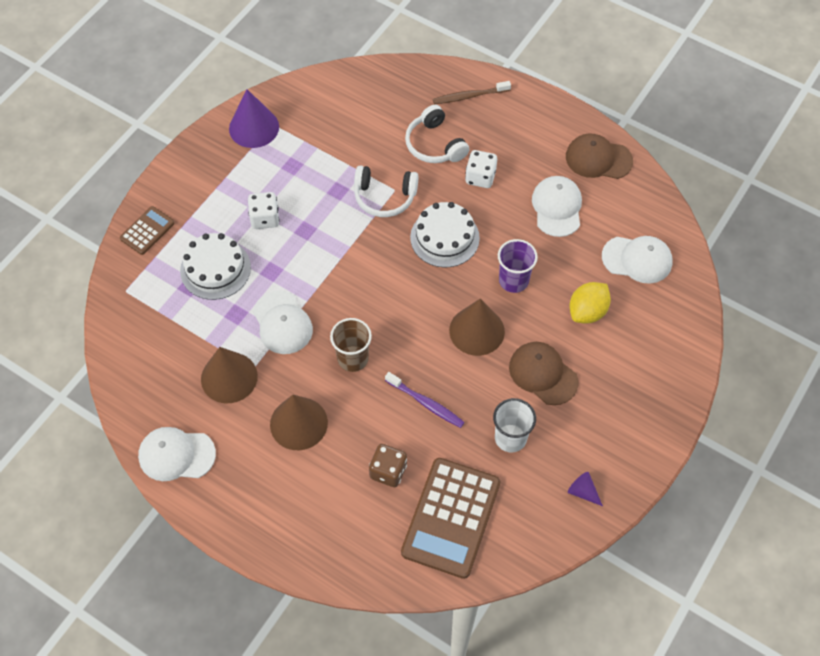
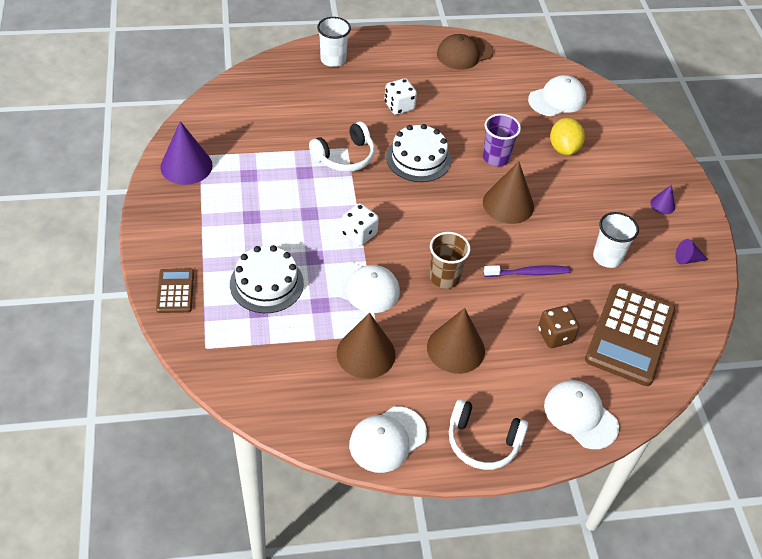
camera: 45 degrees left, 10 degrees down
white dice [248,192,279,229] -> white dice moved to [341,203,379,246]
brown calculator [401,458,501,579] -> brown calculator turned 45 degrees clockwise [585,285,676,386]
white headphones [405,105,469,163] -> white headphones moved to [449,399,528,470]
brown toothbrush [433,81,511,104] -> white cup [317,17,351,67]
brown cap [509,342,579,405] -> none
white cap [532,176,582,237] -> white cap moved to [544,380,619,449]
none -> purple cone [650,185,675,214]

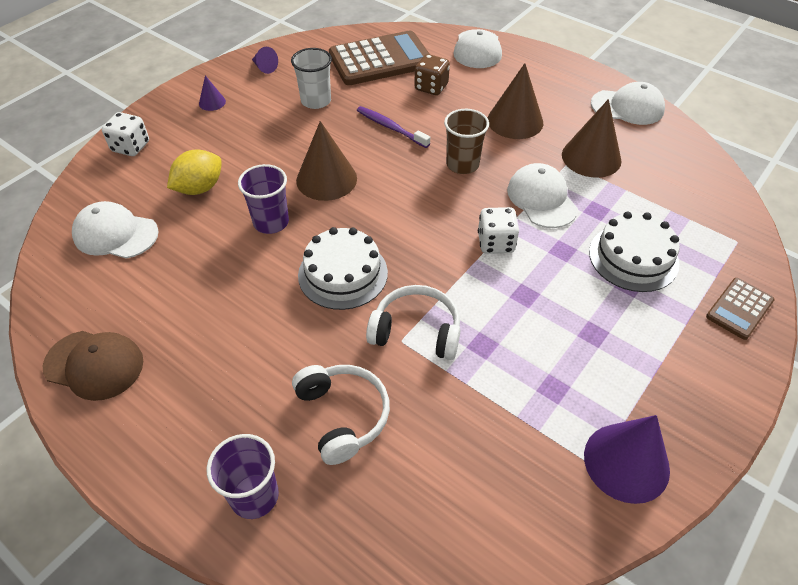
camera: 130 degrees left, 0 degrees up
white cup [317,17,351,67] -> purple cup [207,434,279,519]
white dice [384,78,417,115] -> white dice moved to [102,112,149,156]
white headphones [449,399,528,470] -> white headphones moved to [292,365,390,465]

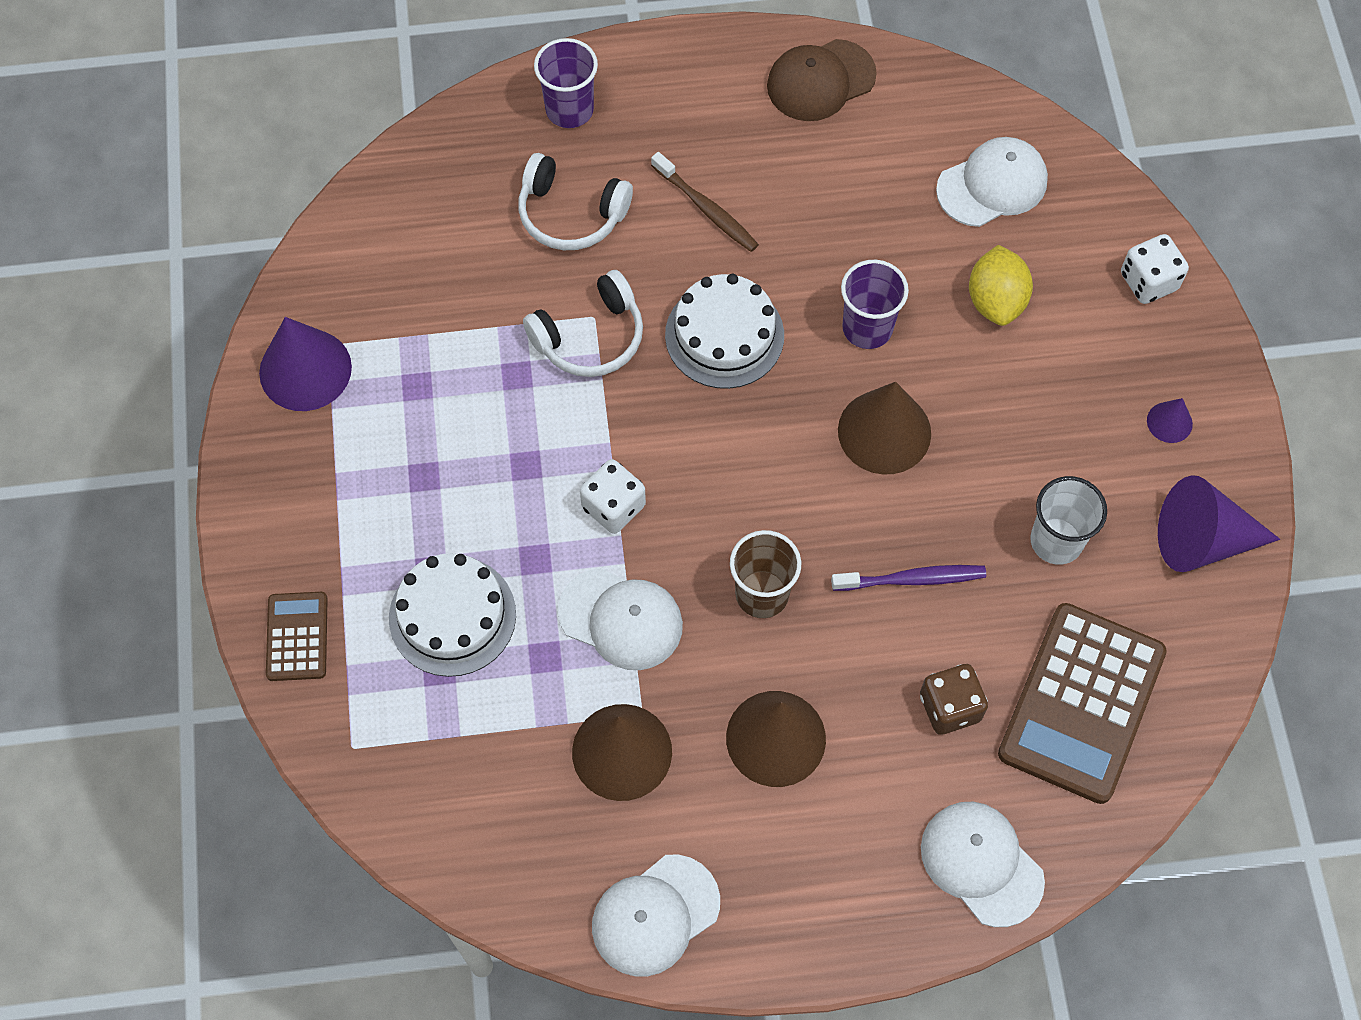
camera: 135 degrees right, 15 degrees up
purple cone [252,47,278,74] -> purple cone [1158,475,1280,572], size x2.04
none -> brown toothbrush [651,152,759,252]

